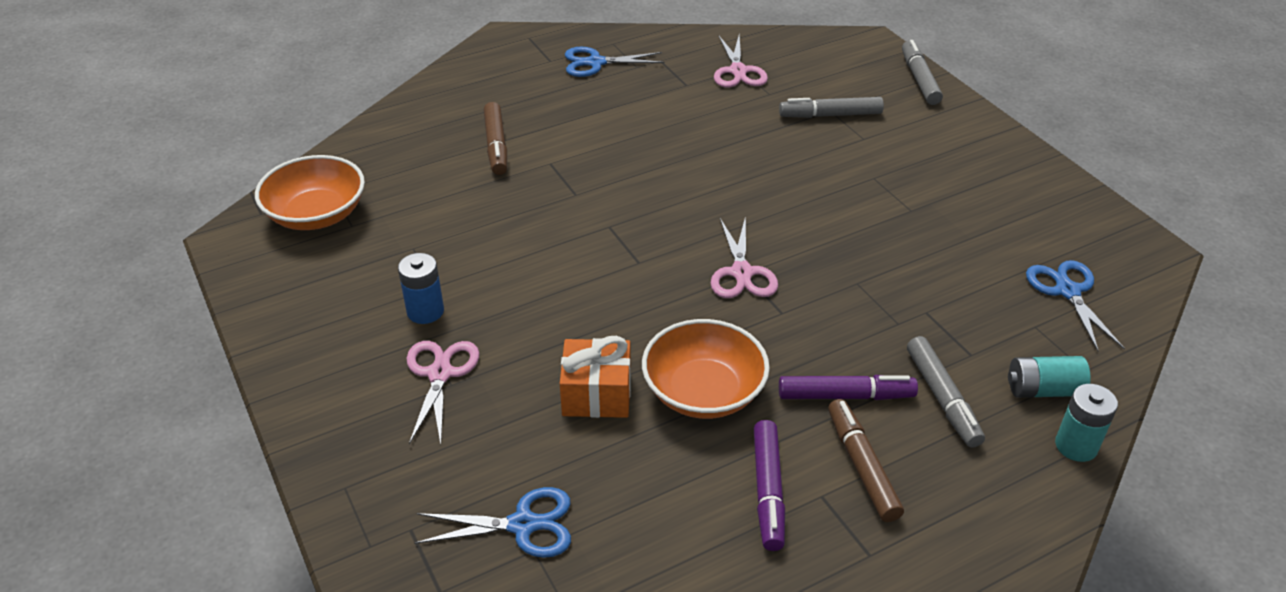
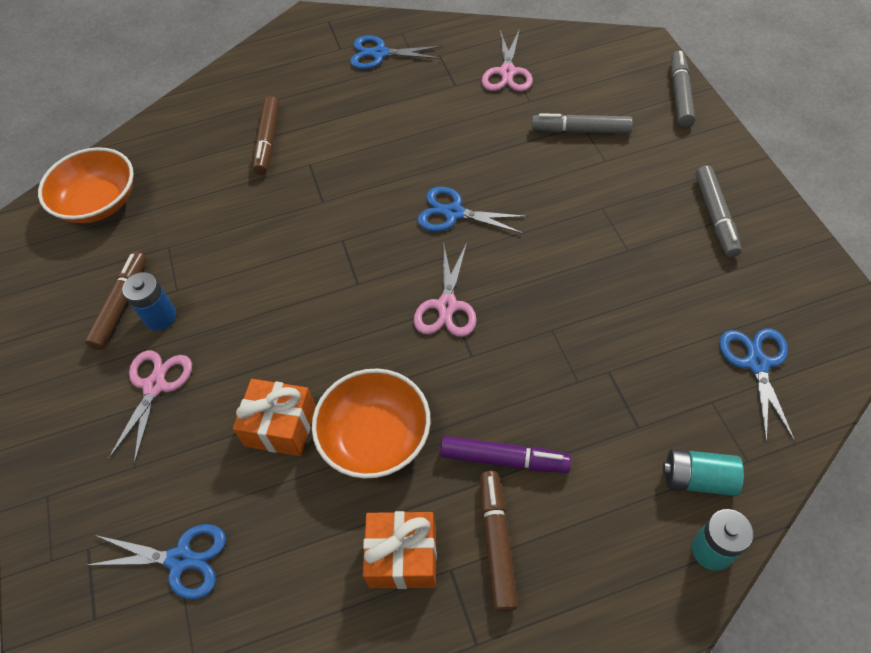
camera: 15 degrees right, 15 degrees up
purple marker [754,420,785,551] -> orange gift [363,511,437,589]
grey marker [907,336,985,448] -> grey marker moved to [695,165,742,257]
none -> brown marker [85,252,147,350]
none -> blue scissors [417,187,529,234]

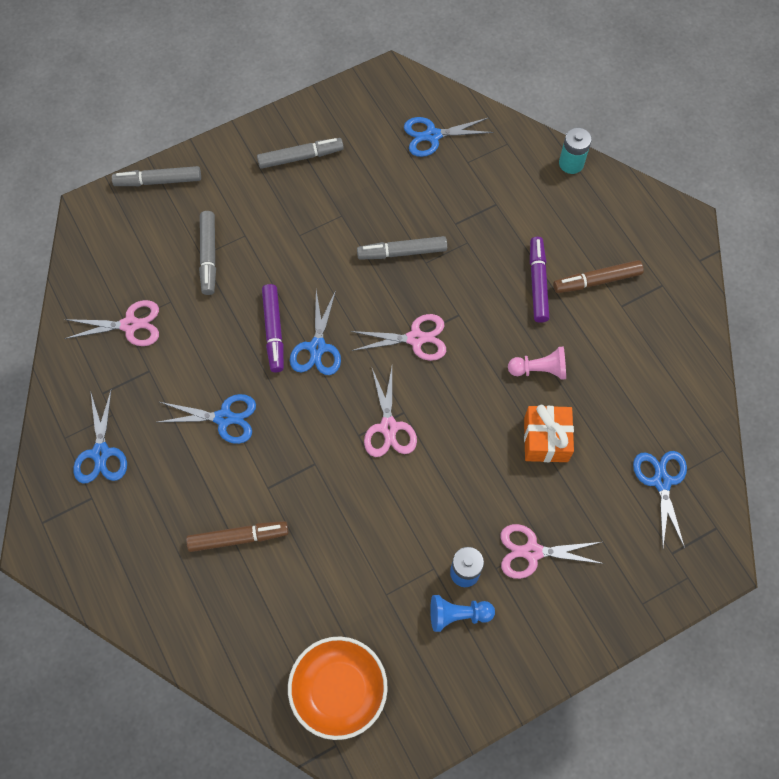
camera: 105 degrees left, 10 degrees up
brown marker [85,252,147,350] -> blue pawn [430,595,495,632]
orange bowl [312,368,431,479] -> pink pawn [508,347,566,380]
orange gift [363,511,437,589] -> none
turquoise battery [663,449,744,496] -> none
none -> blue scissors [158,394,256,444]
none -> purple marker [262,284,284,372]
none -> grey marker [357,236,447,260]
none -> pink scissors [364,367,417,457]

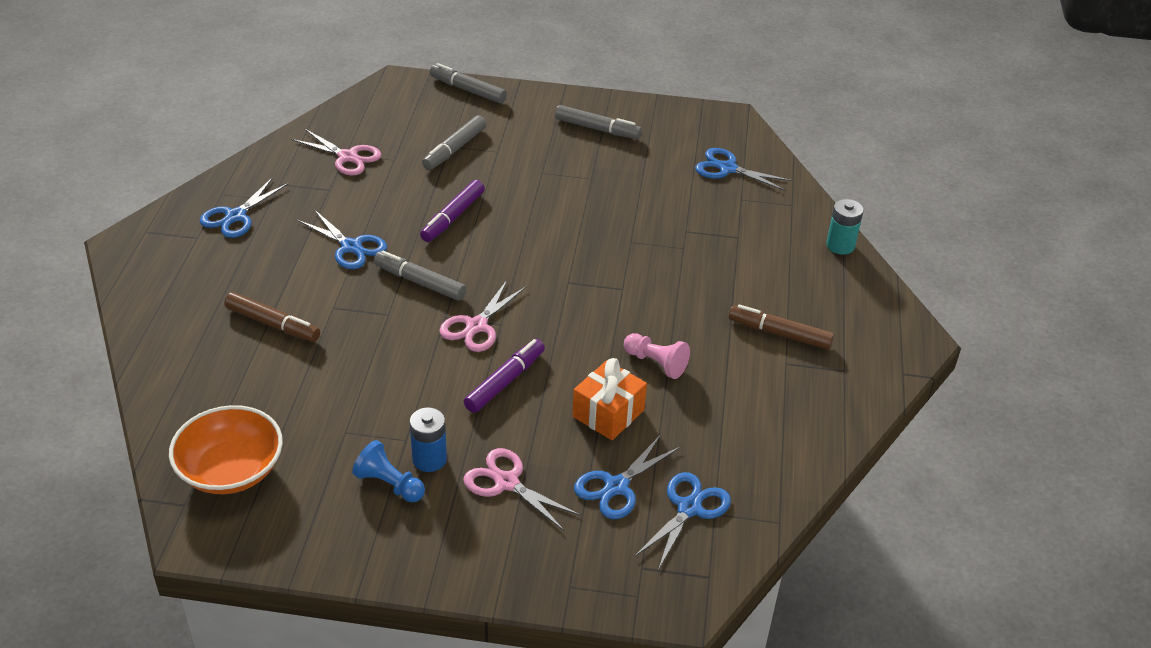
camera: 35 degrees right, 25 degrees down
blue scissors [290,290,341,375] -> blue scissors moved to [574,435,680,519]
pink scissors [351,314,446,361] -> none
grey marker [357,236,447,260] -> grey marker moved to [374,251,466,301]
purple marker [530,237,549,323] -> purple marker moved to [464,339,545,413]

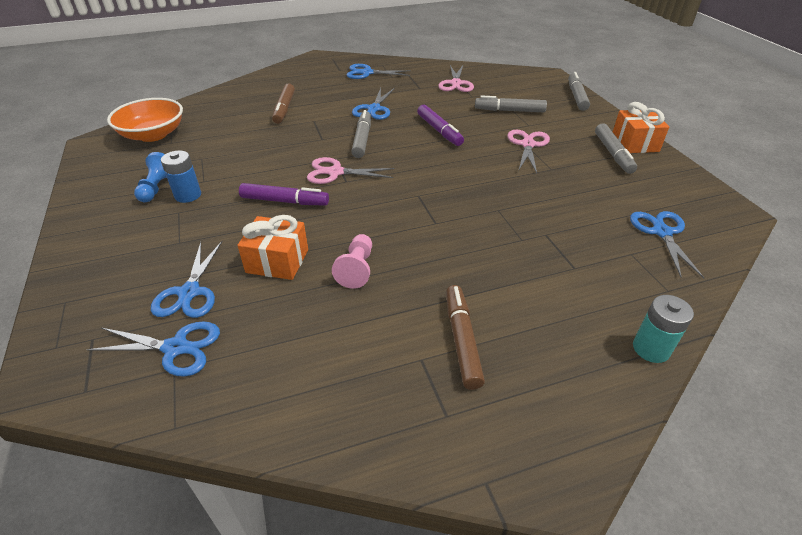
camera: 65 degrees right, 0 degrees up
purple marker [420,180,485,242] -> purple marker turned 120 degrees counterclockwise [417,105,464,146]
pink scissors [463,448,581,531] -> pink scissors moved to [507,130,550,173]
blue scissors [574,435,680,519] -> blue scissors turned 105 degrees counterclockwise [151,241,223,318]
none -> orange gift [613,102,669,153]

